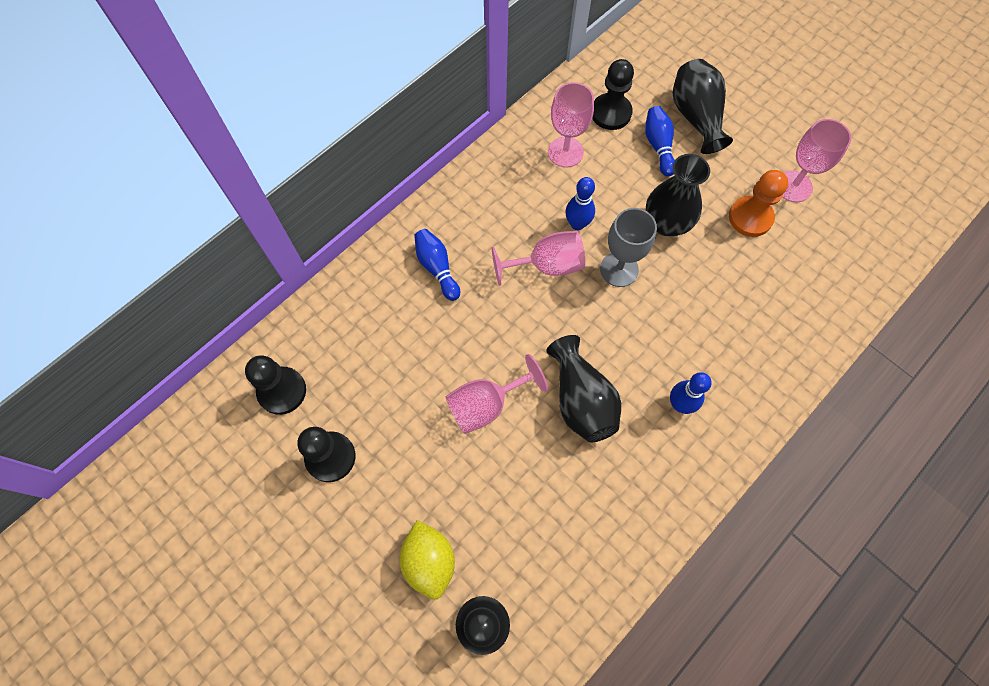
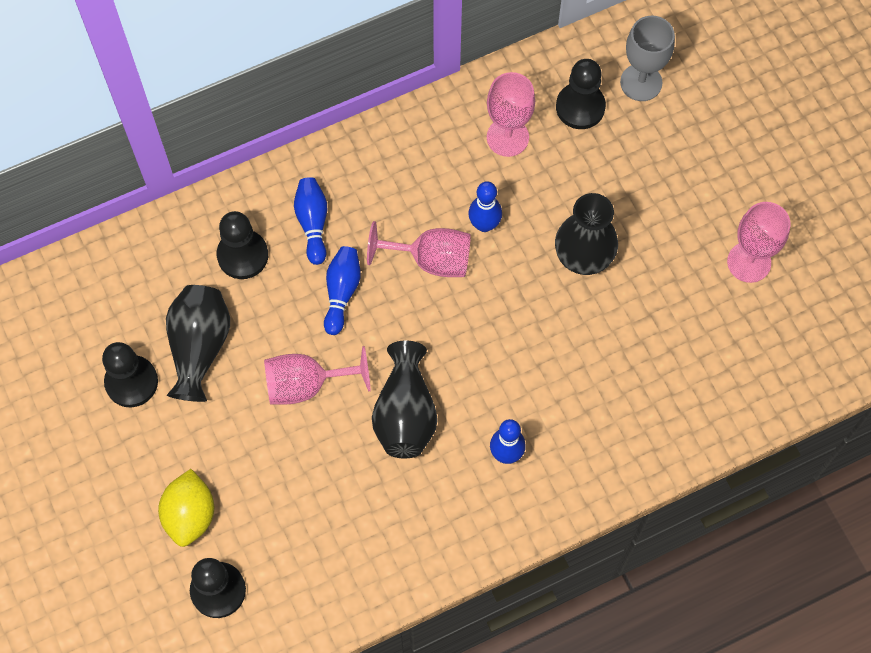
camera: 20 degrees right, 0 degrees up
black pawn [245,355,306,415] -> black pawn moved to [217,211,268,279]
grey goblet [600,208,657,287] -> grey goblet moved to [620,16,675,101]
blue bowling pin [645,106,675,176] -> blue bowling pin moved to [324,246,361,335]
black vase [673,59,733,154] -> black vase moved to [166,285,230,402]
orange pawn [729,170,788,237] -> none

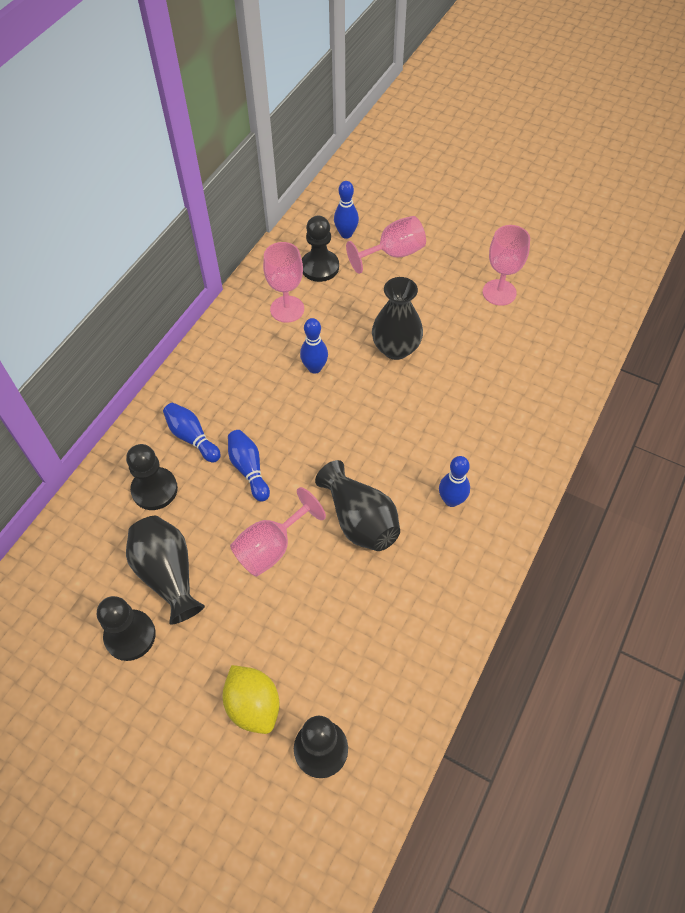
camera: 35 degrees left, 10 degrees down
pink goblet [367,221,471,277] -> pink goblet moved to [346,216,426,274]
grey goblet [620,16,675,101] -> blue bowling pin [334,181,359,239]

